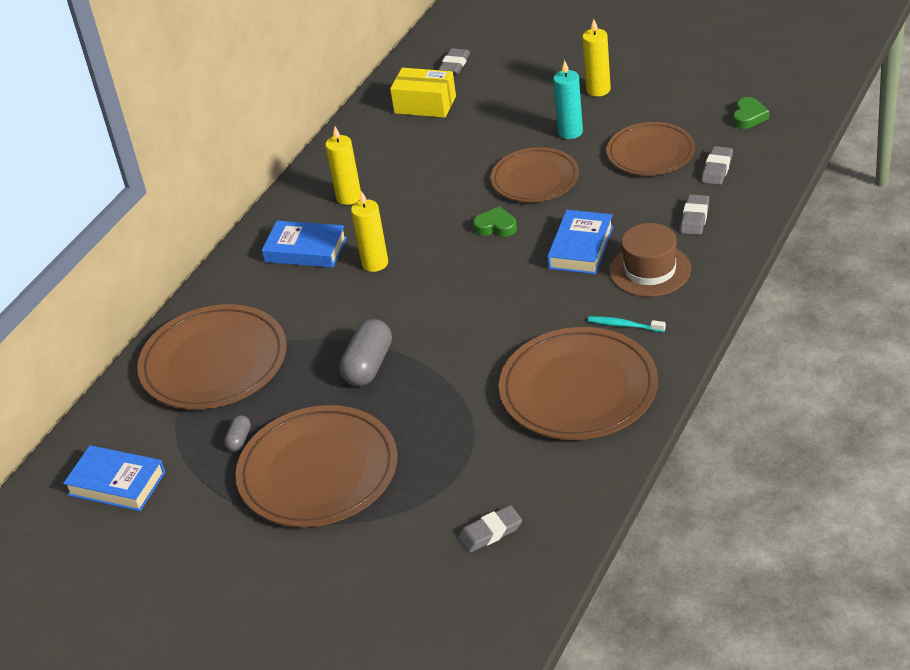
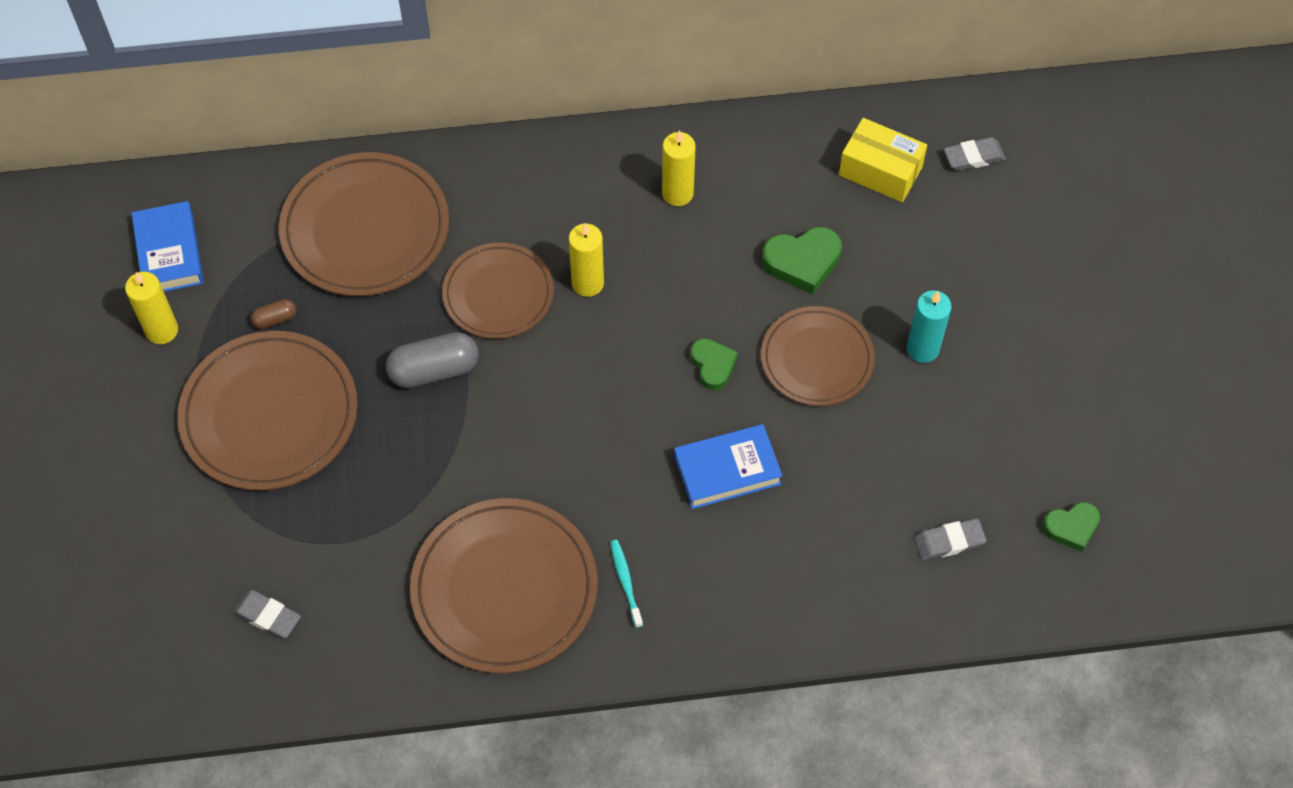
camera: 50 degrees right, 20 degrees up
grey capsule [224,415,251,452] -> brown capsule [251,299,297,329]
blue book [262,221,347,268] -> none
yellow box [390,68,456,118] -> yellow box turned 45 degrees counterclockwise [839,118,927,202]
yellow candle [582,19,611,97] -> yellow candle moved to [125,272,178,344]
brown plate [607,122,695,175] -> brown plate moved to [442,242,554,339]
brown hat [610,223,691,297] -> none
grey eraser [680,194,709,235] -> none
none -> green heart [762,227,842,294]

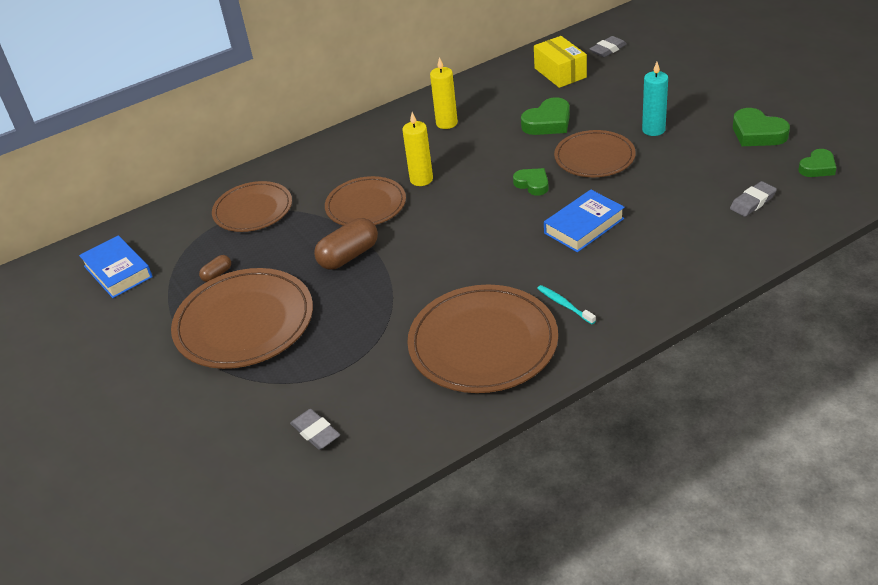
camera: 20 degrees left, 20 degrees down
yellow candle [125,272,178,344] -> none
grey eraser [232,590,301,638] -> grey eraser turned 45 degrees clockwise [290,409,340,450]
brown plate [279,152,449,296] -> brown plate [212,181,292,232], size x0.65
grey capsule [386,332,479,388] -> brown capsule [314,218,378,270]
yellow box [839,118,927,202] -> yellow box turned 60 degrees clockwise [534,36,587,88]
none -> green heart [733,108,790,146]

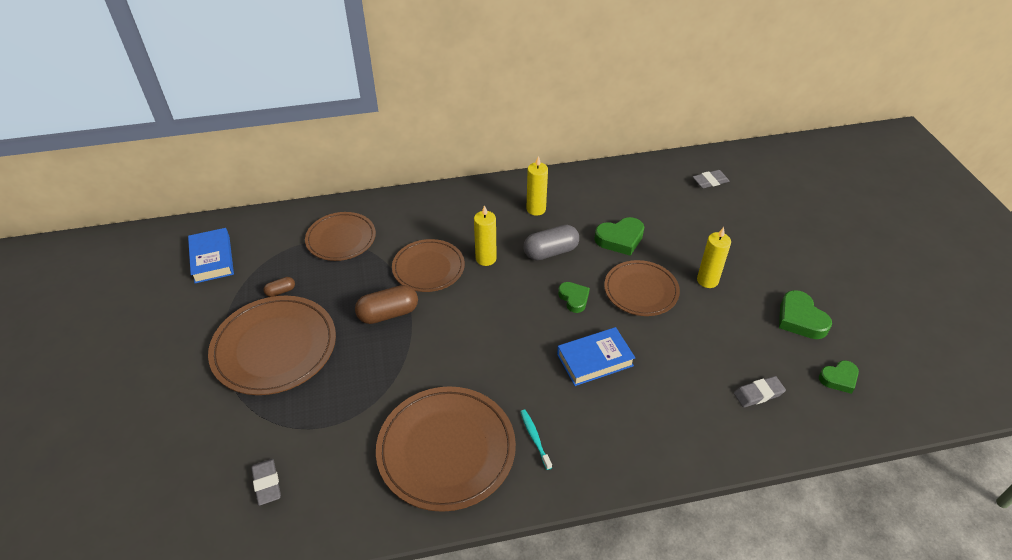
camera: 15 degrees right, 5 degrees up
yellow box [534,36,587,88] -> none
turquoise candle [642,62,668,136] -> yellow candle [697,227,731,288]
none -> grey capsule [524,225,579,260]

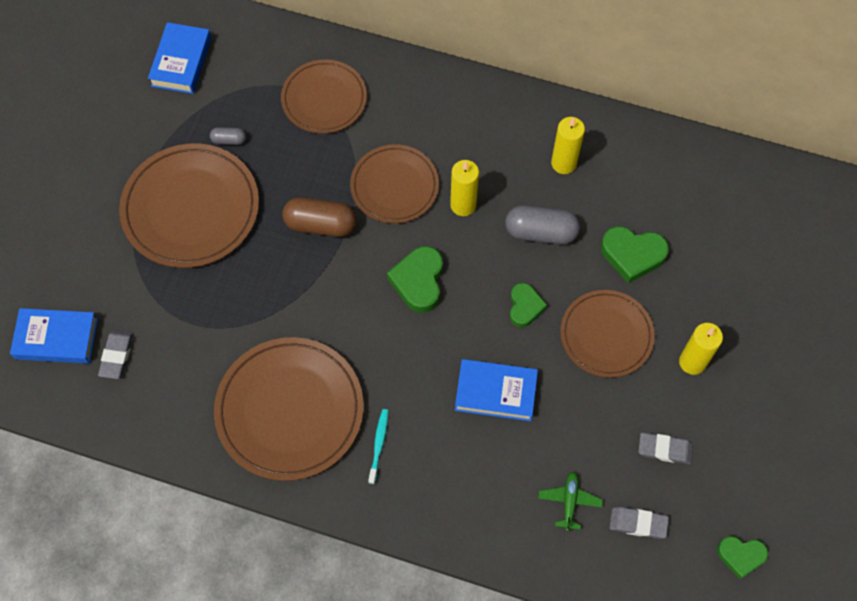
camera: 30 degrees right, 20 degrees up
brown capsule [264,277,295,297] -> grey capsule [210,127,246,145]
grey eraser [693,170,729,188] -> grey eraser moved to [638,432,693,464]
green heart [779,290,832,339] -> green heart moved to [387,246,443,313]
none -> blue book [10,308,98,364]
none -> green plane [538,472,603,531]

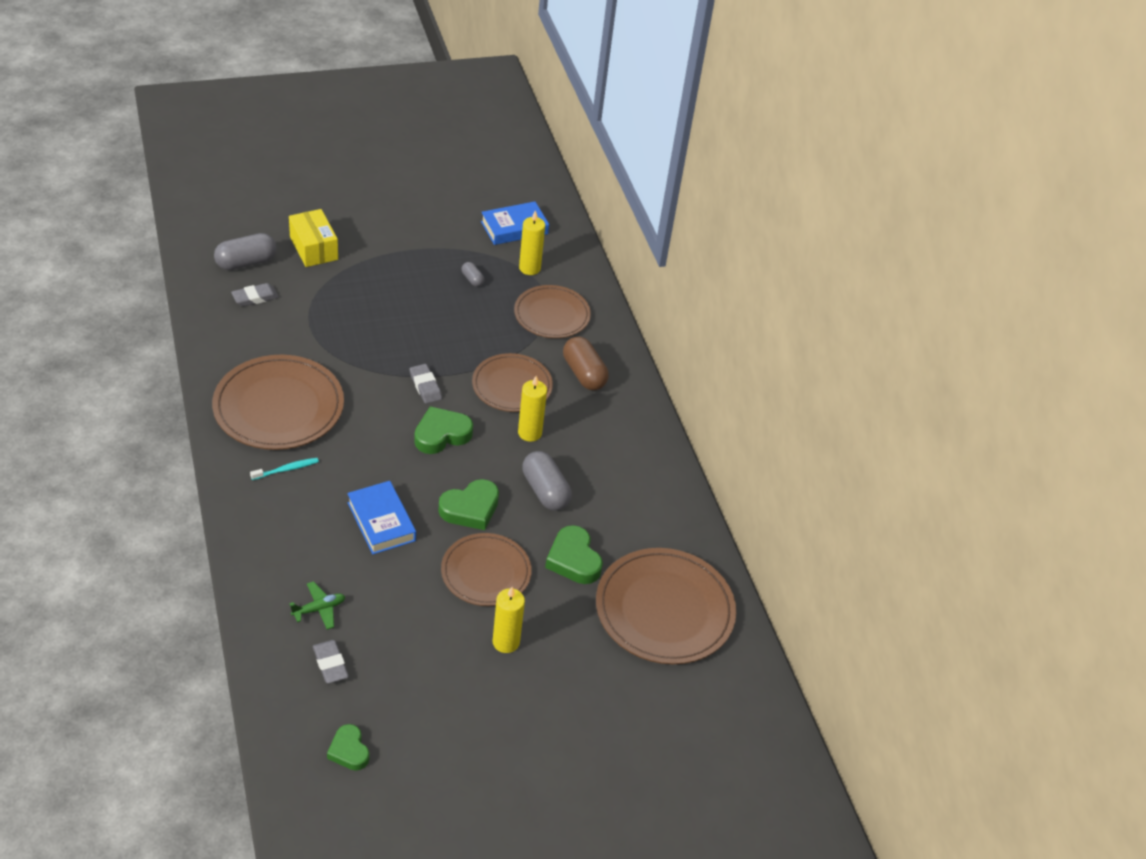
camera: 50 degrees right, 20 degrees down
blue book [10,308,98,364] -> grey capsule [214,233,277,270]
brown plate [119,144,259,268] -> brown plate moved to [596,548,736,664]
brown capsule [282,197,356,237] -> brown capsule moved to [563,337,609,390]
green heart [510,283,547,327] -> green heart [438,479,499,530], size x1.51
yellow candle [551,117,585,174] -> yellow candle moved to [519,210,545,275]
grey eraser [638,432,693,464] -> grey eraser moved to [410,364,442,404]
none -> yellow box [289,209,338,267]

